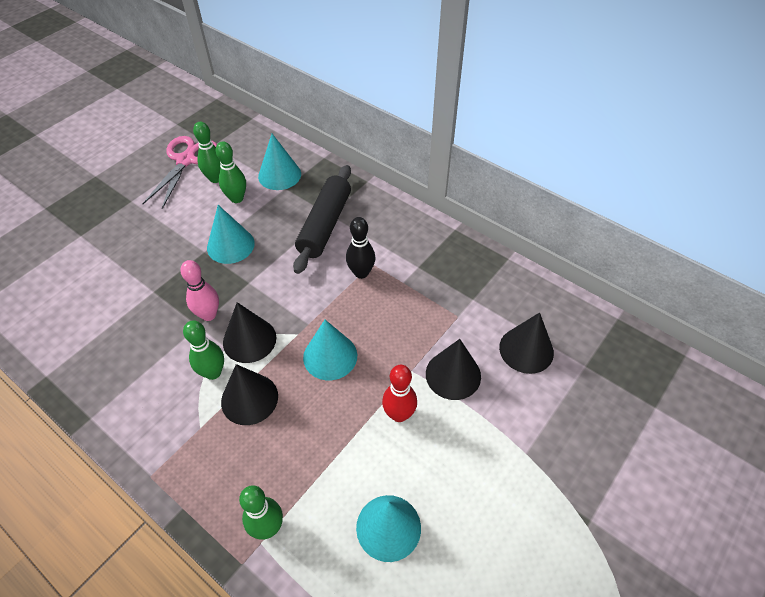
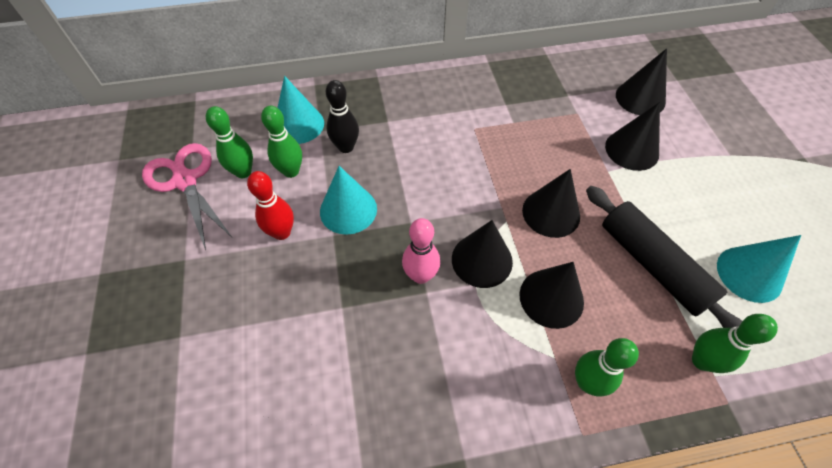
camera: 50 degrees left, 5 degrees up
green bowling pin [183,320,224,380] -> green bowling pin moved to [575,338,639,396]
black rolling pin [293,165,351,274] -> black rolling pin moved to [586,186,742,328]
turquoise cone [303,320,357,380] -> black cone [522,169,580,238]
black bowling pin [346,217,376,279] -> black bowling pin moved to [326,80,359,153]
red bowling pin [382,365,417,422] -> red bowling pin moved to [247,171,294,240]

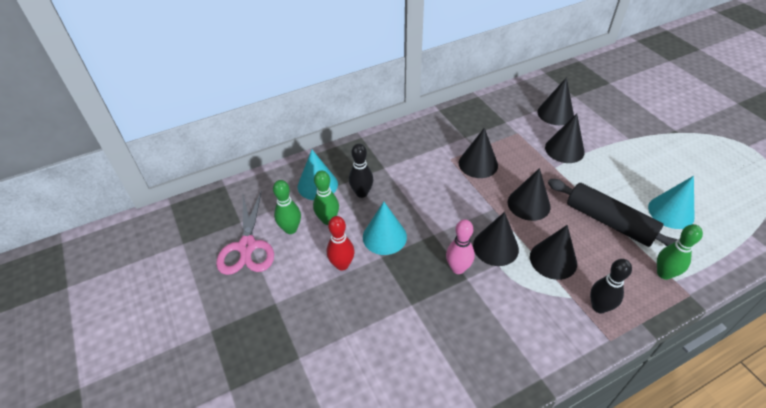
camera: 15 degrees left, 10 degrees down
pink scissors [142,143,232,250] -> pink scissors turned 135 degrees counterclockwise [216,190,274,275]
green bowling pin [575,338,639,396] -> black bowling pin [590,259,632,313]
none -> black cone [459,128,498,178]

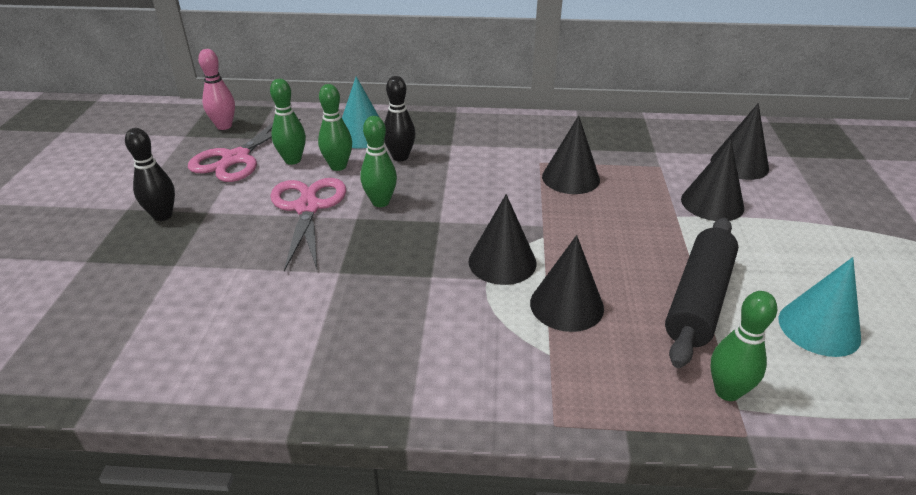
camera: 30 degrees right, 10 degrees down
red bowling pin [327,216,355,271] -> pink scissors [270,178,346,271]
turquoise cone [363,202,407,255] -> green bowling pin [360,116,397,207]
pink bowling pin [446,219,475,274] -> pink bowling pin moved to [198,49,235,130]
black cone [508,168,551,221] -> none
black rolling pin [548,179,678,247] -> black rolling pin turned 45 degrees clockwise [665,218,738,368]
black bowling pin [590,259,632,313] -> black bowling pin moved to [125,128,175,221]

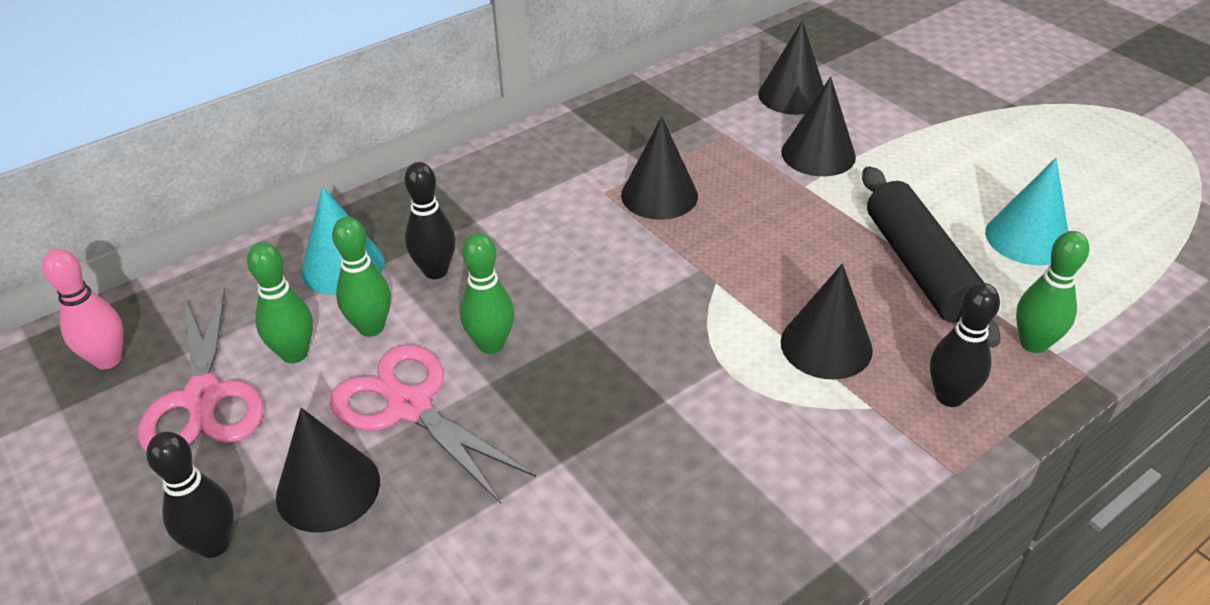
camera: 40 degrees left, 5 degrees up
black cone [469,194,536,285] -> black cone moved to [276,408,380,533]
none -> black bowling pin [930,283,1000,407]

